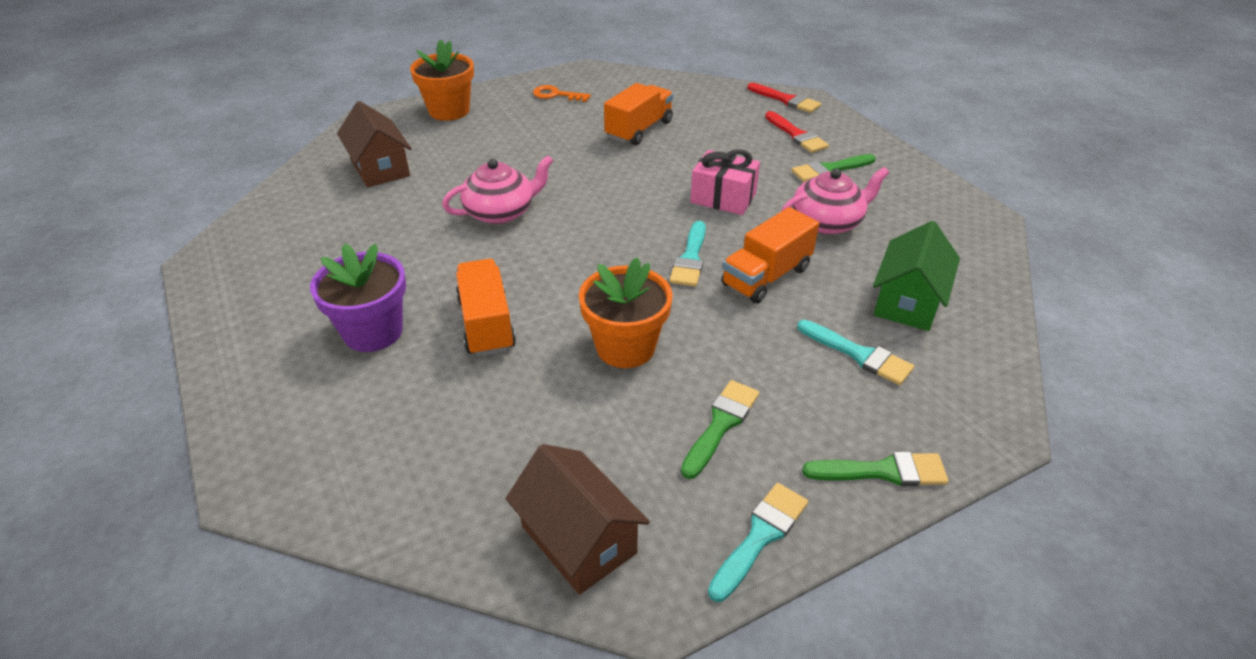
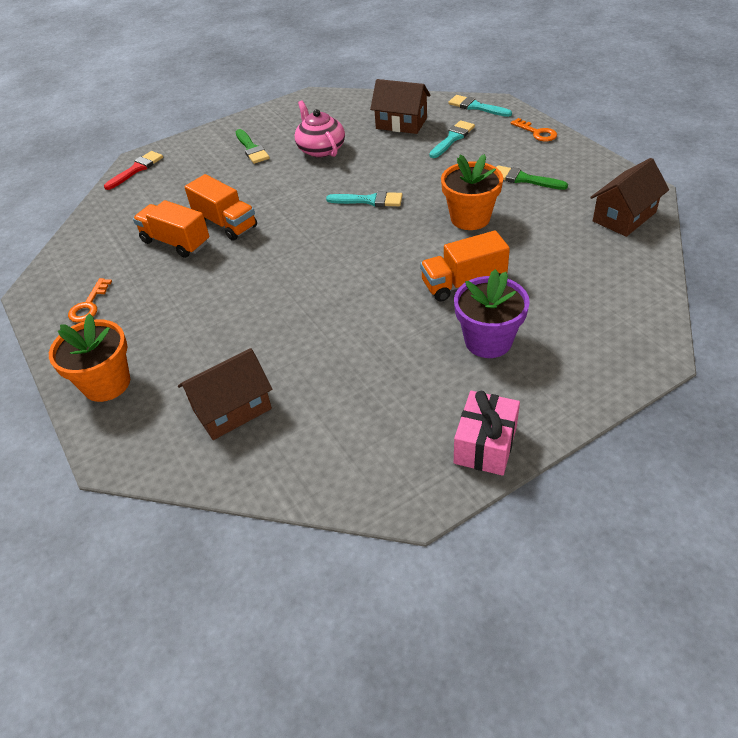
camera: 90 degrees left, 5 degrees up
pink teapot [442,155,554,224] -> none
pink gift [690,149,760,215] -> pink gift moved to [454,391,520,476]
turquoise brush [708,483,808,602] -> turquoise brush moved to [448,95,512,117]
orange truck [721,207,819,304] -> orange truck moved to [185,174,257,241]
red brush [765,111,829,153] -> none
green brush [802,451,949,486] -> orange key [511,118,557,141]
green house [873,221,960,331] -> brown house [370,79,431,134]

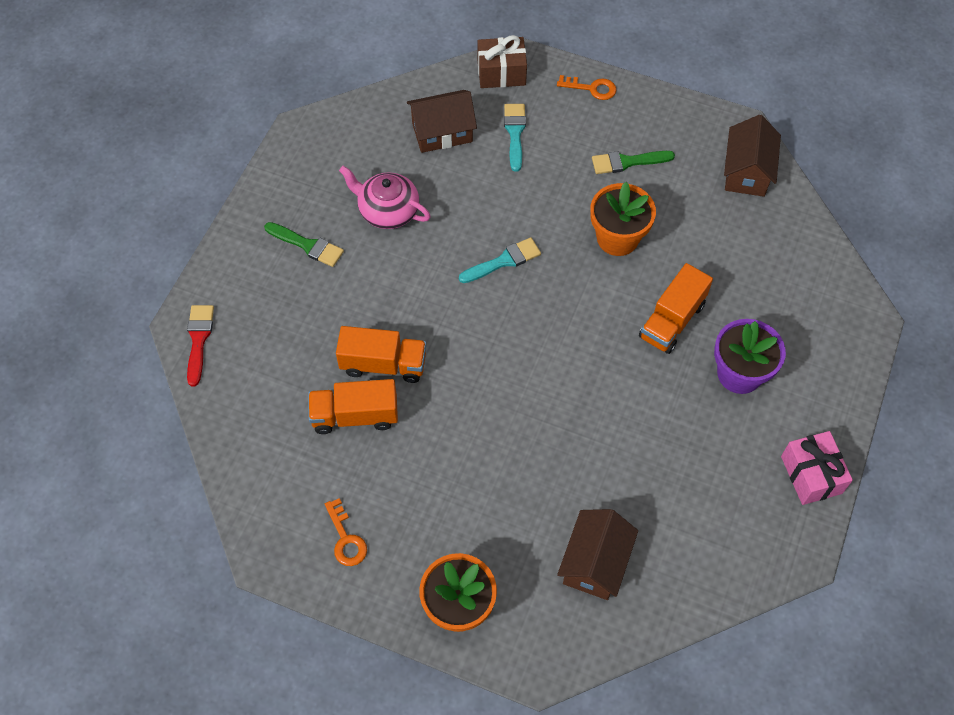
camera: 40 degrees left, 15 degrees up
turquoise brush [448,95,512,117] -> brown gift [478,35,527,88]

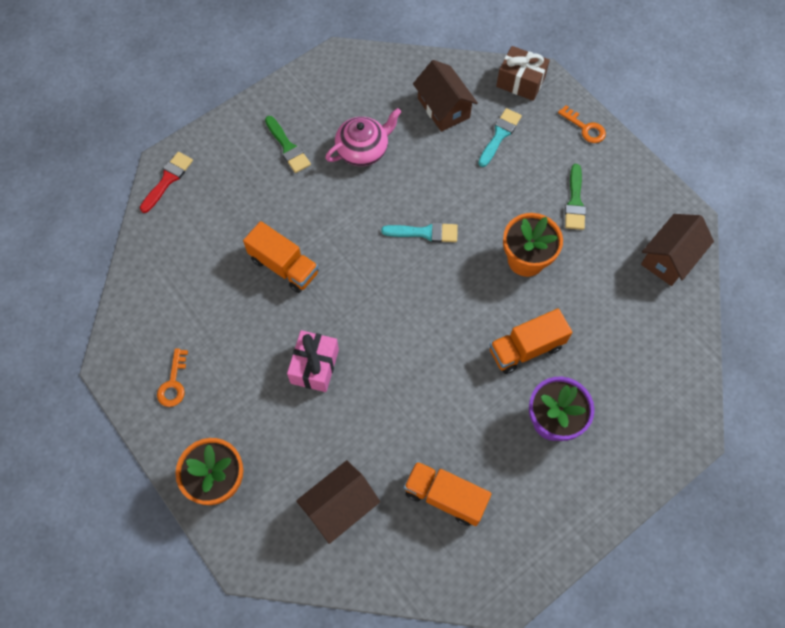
camera: 30 degrees right, 5 degrees up
orange truck [308,379,398,434] -> orange truck moved to [404,461,492,526]
pink teapot [339,166,431,229] -> pink teapot turned 90 degrees clockwise [325,108,401,166]
brown house [407,90,477,153] -> brown house turned 45 degrees clockwise [413,60,478,132]
green brush [592,151,675,174] -> green brush turned 105 degrees counterclockwise [565,164,586,230]
pink gift [781,431,853,505] -> pink gift moved to [287,330,339,392]

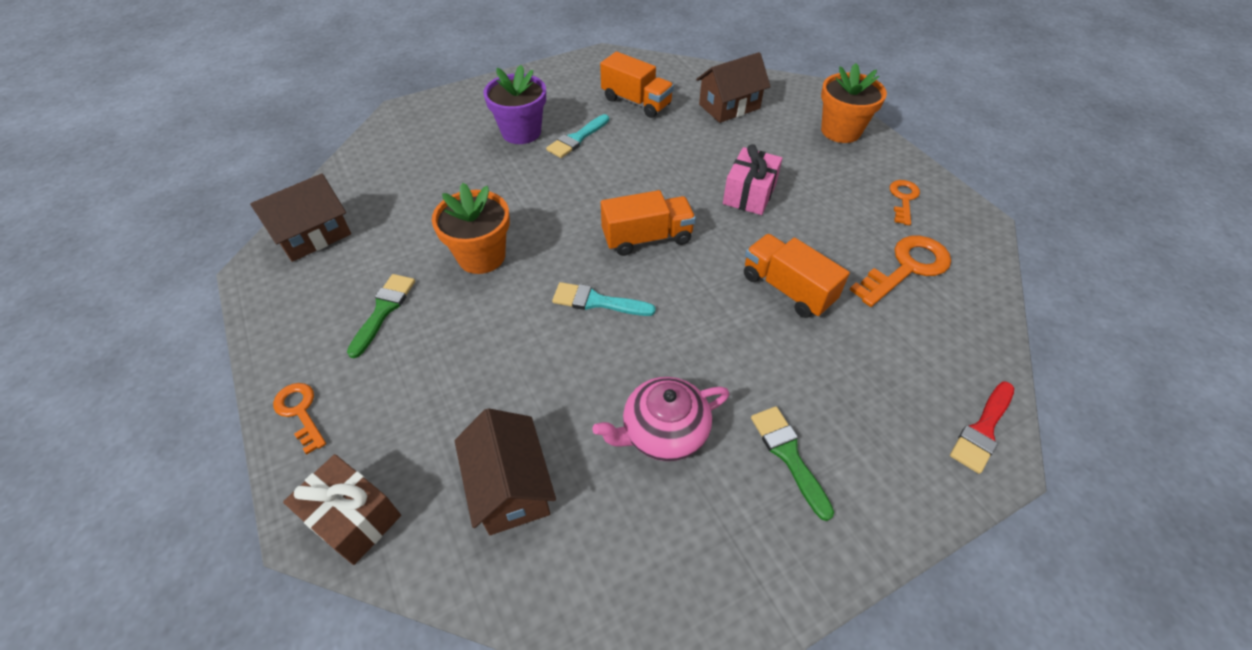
camera: 170 degrees left, 15 degrees down
turquoise brush [478,108,522,167] -> turquoise brush moved to [546,114,609,158]
orange truck [490,308,572,374] -> orange truck moved to [601,190,696,256]
none -> orange key [850,236,951,307]

